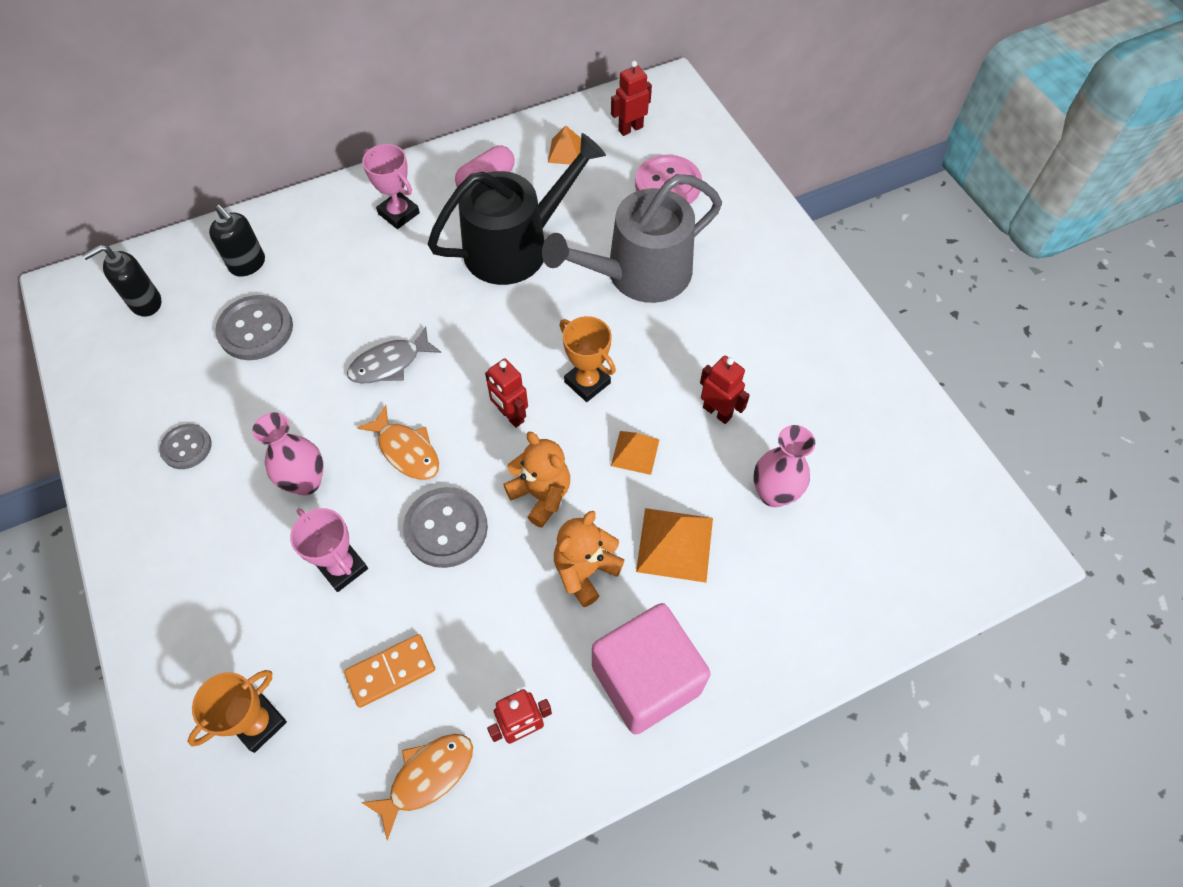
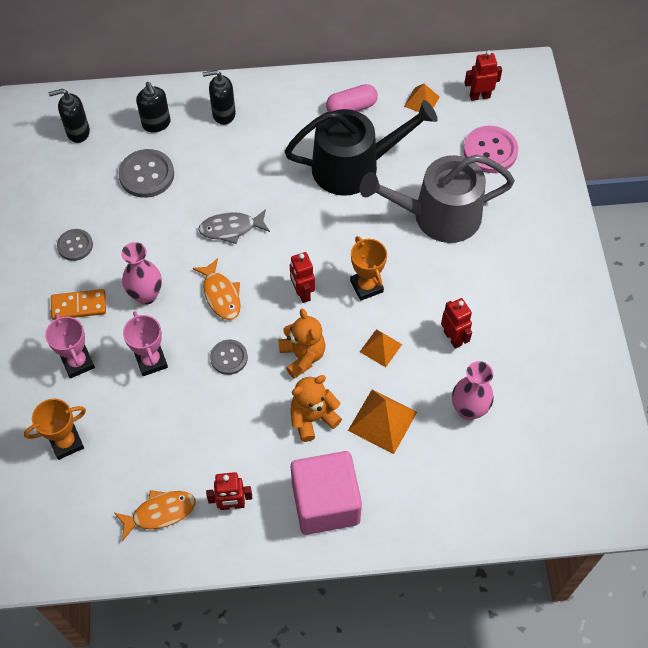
camera: 20 degrees right, 0 degrees up
orange domino [344,634,435,708] -> orange domino moved to [51,289,106,320]
pink trophy [362,144,420,229] -> pink trophy moved to [45,314,95,378]
grey button [403,487,488,568] -> grey button [210,340,248,375], size x0.62
none -> black soap dispenser [203,70,236,125]

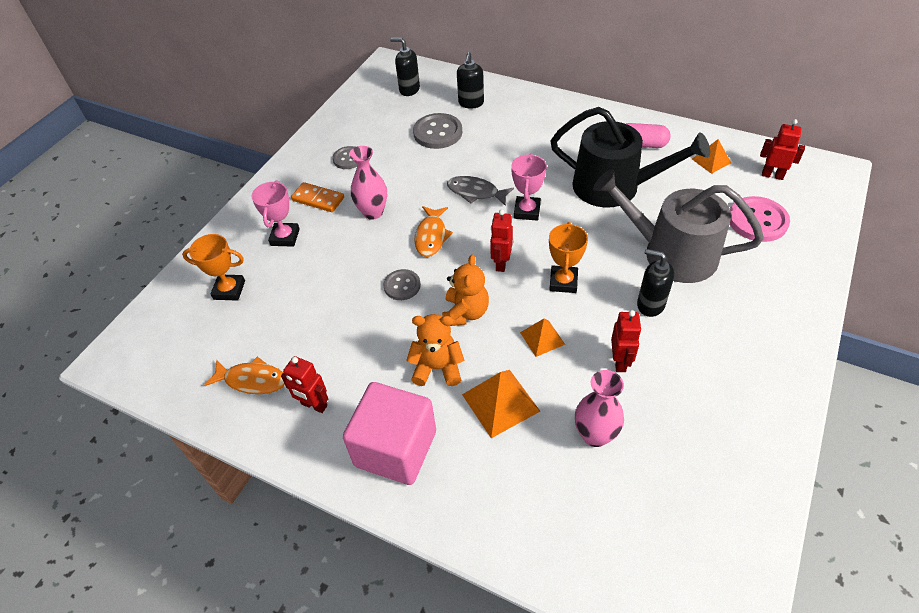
camera: 35 degrees right, 10 degrees down
pink trophy [123,311,168,376] -> pink trophy moved to [511,154,547,221]
black soap dispenser [203,70,236,125] -> black soap dispenser moved to [637,249,674,317]

